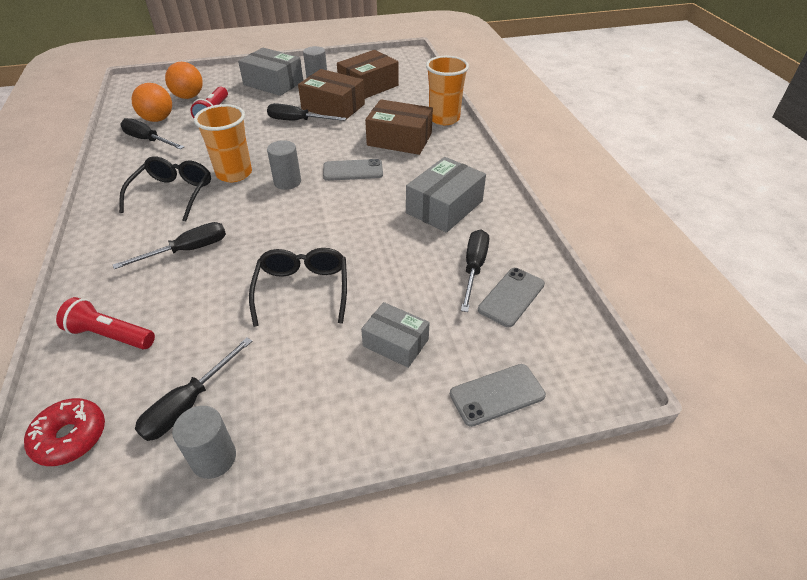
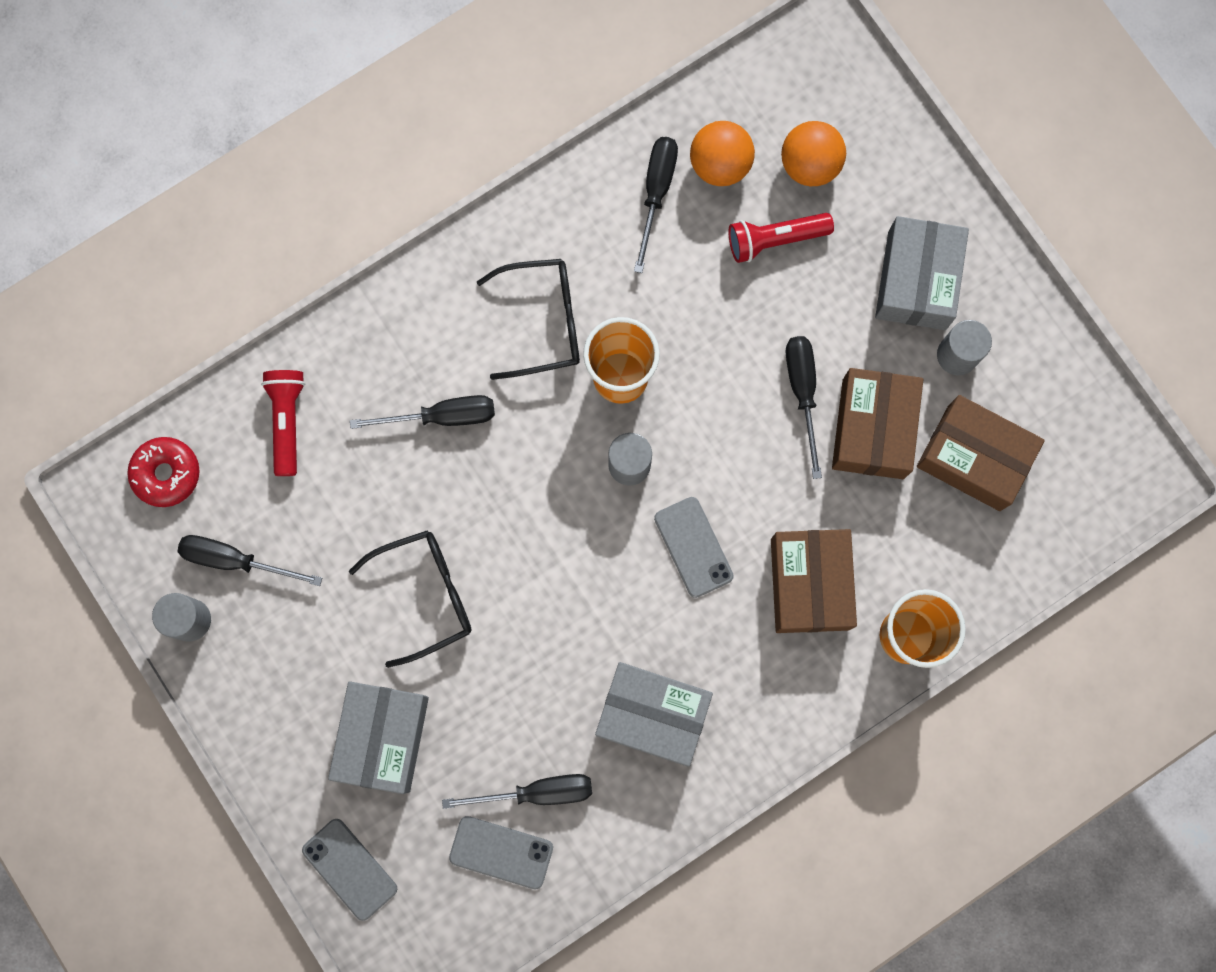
camera: 70 degrees right, 35 degrees up
black screwdriver [113,222,226,269] -> black screwdriver turned 45 degrees counterclockwise [350,395,495,429]
grey box [361,302,430,368] -> grey box [328,681,429,794], size x1.56

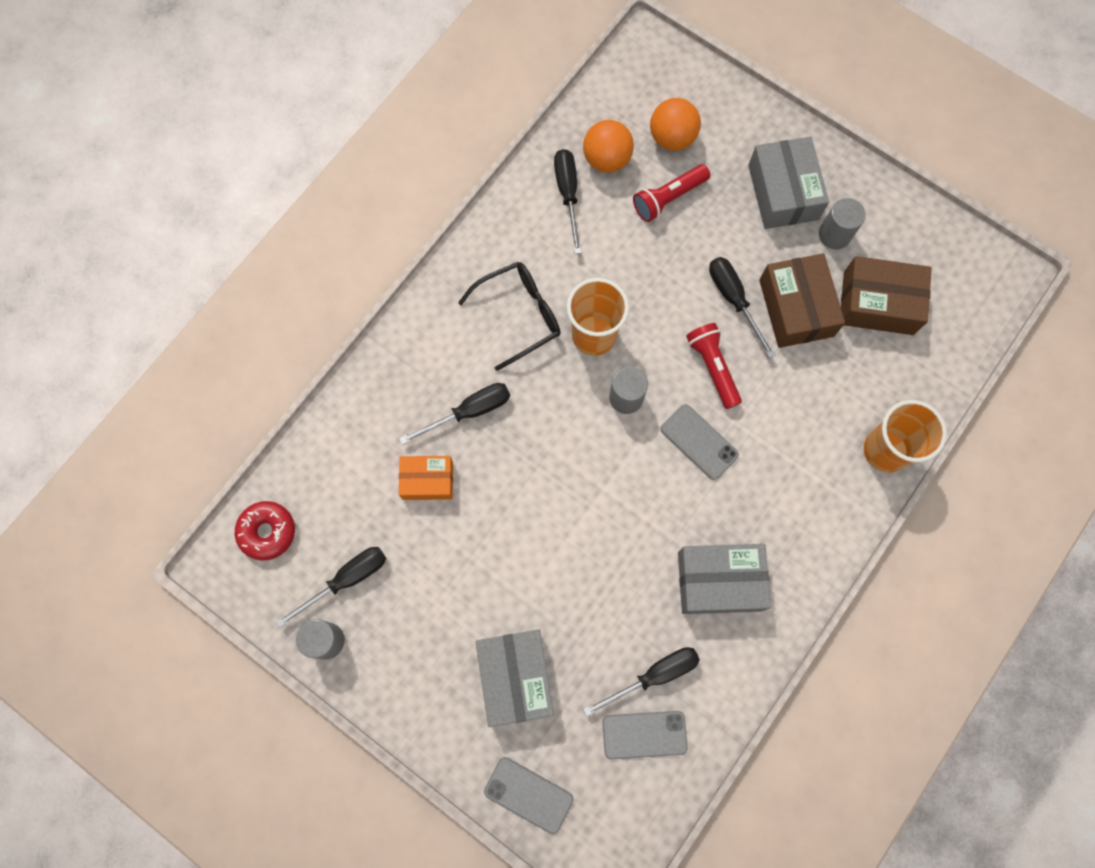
camera: 20 degrees left, 5 degrees down
black screwdriver [178,535,322,586] -> black screwdriver turned 150 degrees clockwise [276,547,386,628]
red flashlight [261,370,305,476] -> red flashlight moved to [686,323,742,409]
black glasses [349,530,471,668] -> none
brown box [771,529,857,633] -> none
none -> orange box [399,456,453,500]

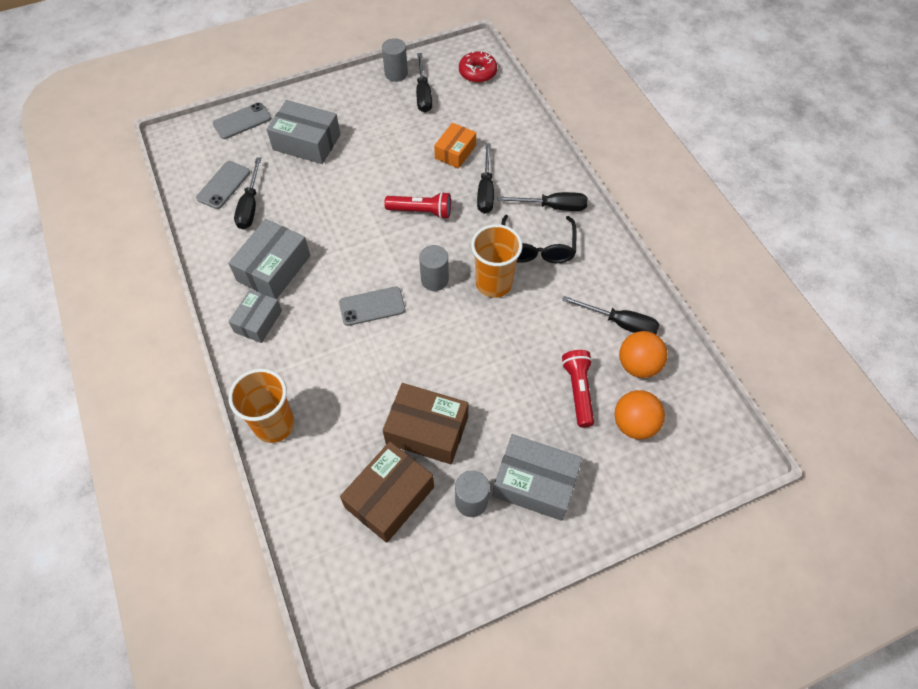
camera: 120 degrees right, 15 degrees down
red flashlight [686,323,742,409] -> red flashlight moved to [384,192,451,219]
black screwdriver [709,257,775,358] -> black screwdriver moved to [497,192,588,211]
none -> grey box [228,289,282,343]

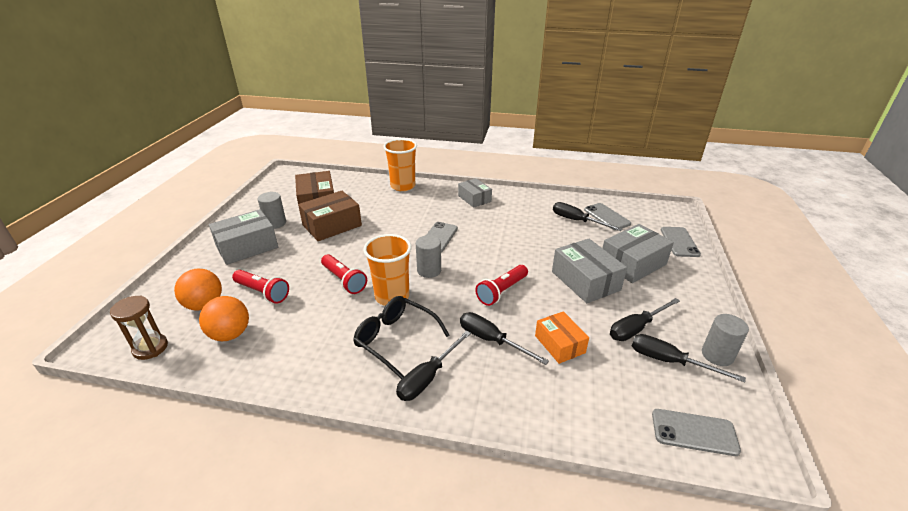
camera: 125 degrees right, 25 degrees down
grey box [228,219,310,299] -> grey box moved to [552,239,627,303]
red donut [459,50,497,83] -> grey phone [652,409,741,456]
black screwdriver [562,296,660,334] -> black screwdriver moved to [610,298,680,341]
none -> brown hourglass [110,296,168,360]
none -> red flashlight [321,254,367,294]

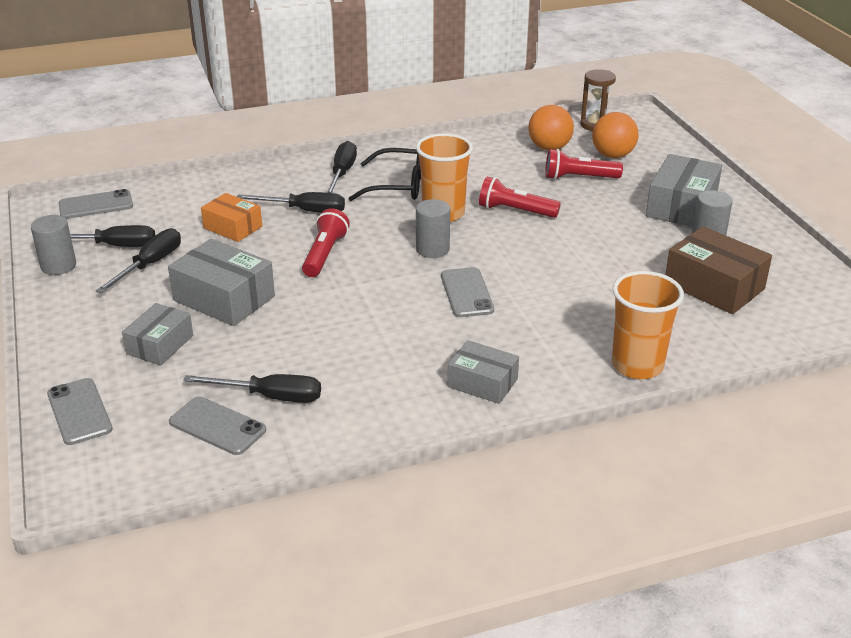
camera: 150 degrees right, 0 degrees up
brown box [298,191,362,241] -> none
grey box [603,224,674,283] -> grey box [122,303,193,365], size x0.64

